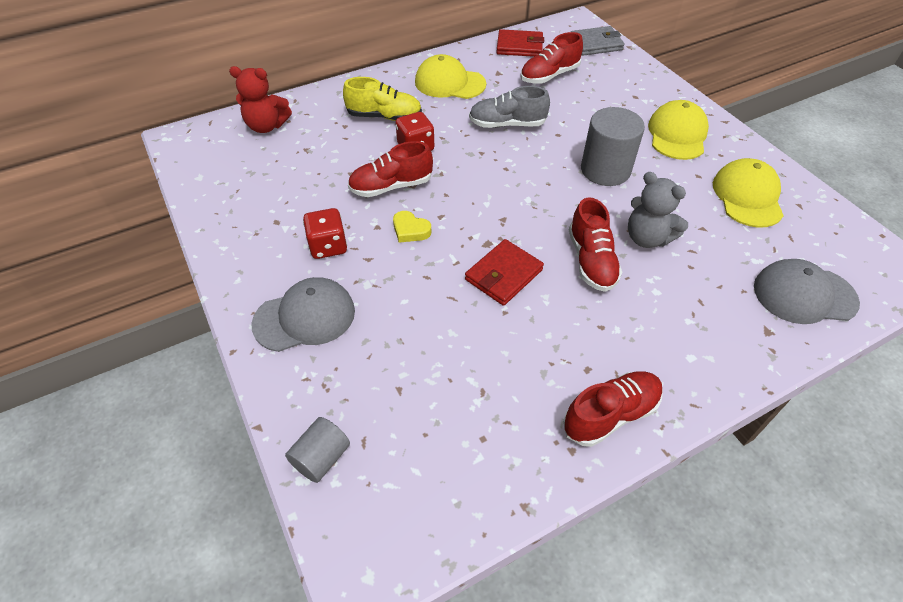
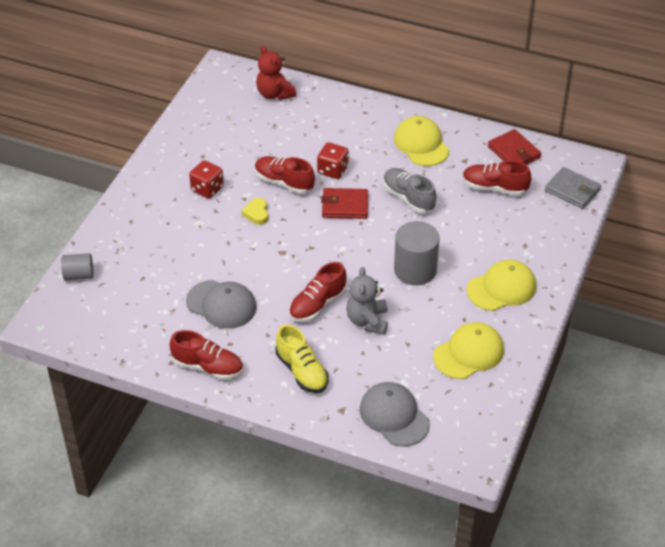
camera: 50 degrees right, 5 degrees down
grey cap [251,277,355,352] -> grey cap moved to [186,280,257,329]
yellow shoe [343,77,422,121] -> yellow shoe moved to [275,324,328,393]
red wallet [465,239,544,306] -> red wallet moved to [321,188,368,219]

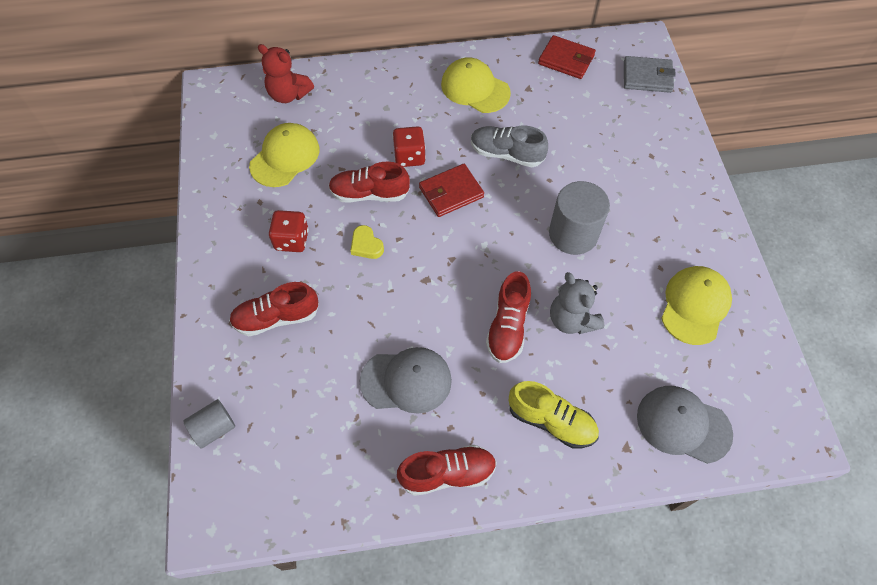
camera: 30 degrees left, 15 degrees up
red shoe [462,160,531,196] -> red shoe moved to [229,282,319,336]
yellow cap [467,259,536,311] -> yellow cap moved to [249,123,319,187]

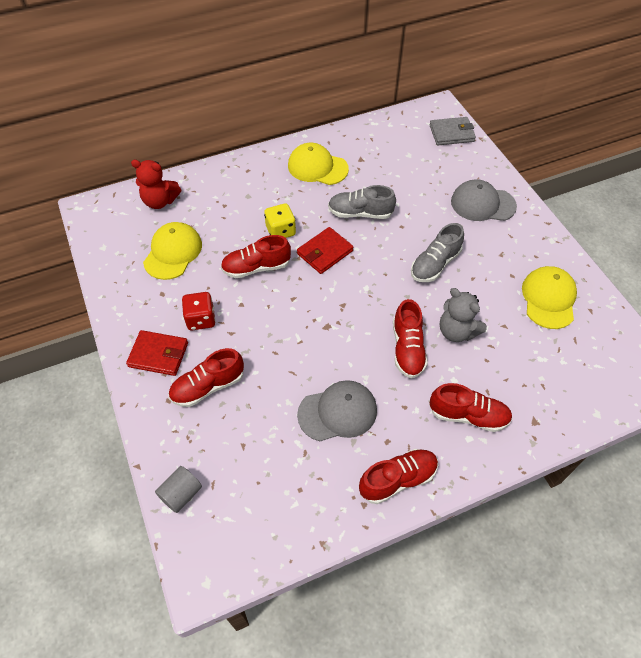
camera: 15 degrees left, 5 degrees down
yellow heart [350,225,384,259] -> none
red dice [392,126,426,167] -> yellow dice [264,203,296,238]
yellow shoe [509,381,599,448] -> red shoe [429,383,512,432]
red wallet [538,35,596,79] -> red wallet moved to [126,330,188,376]
grey cylinder [549,181,610,255] -> grey shoe [411,223,464,282]
grey cap [637,386,733,464] -> grey cap moved to [451,179,517,221]

